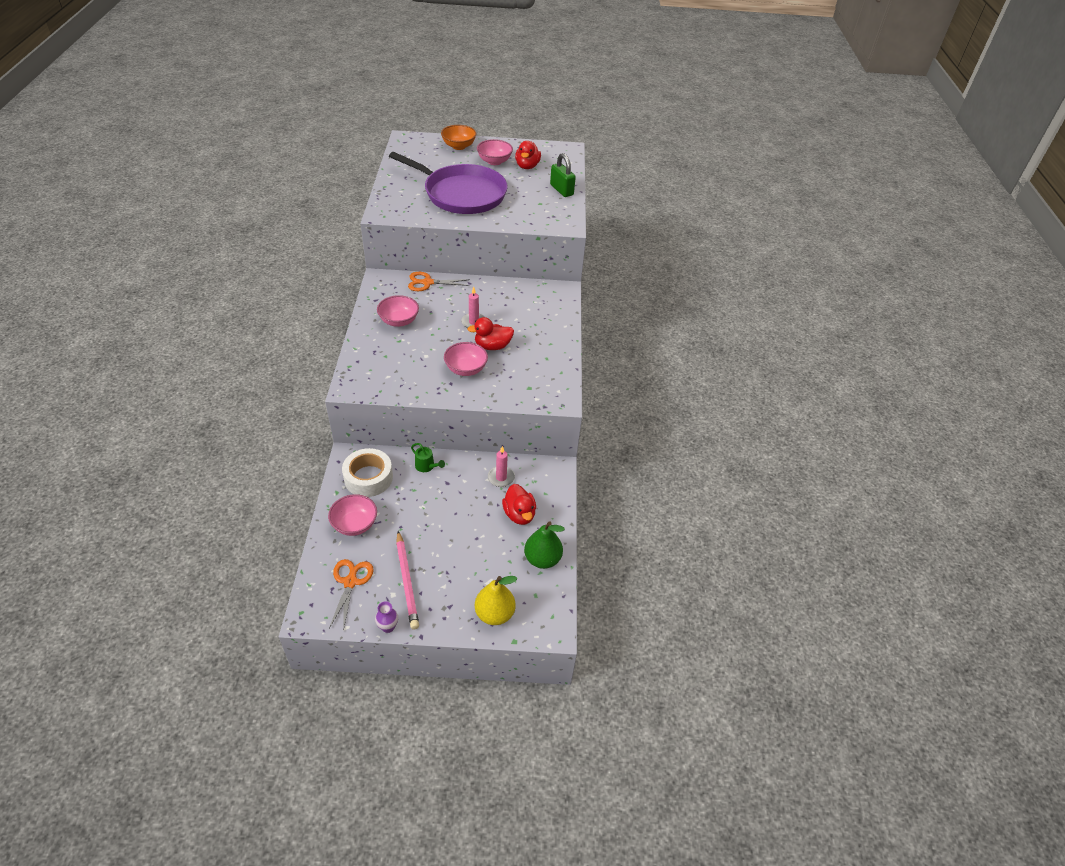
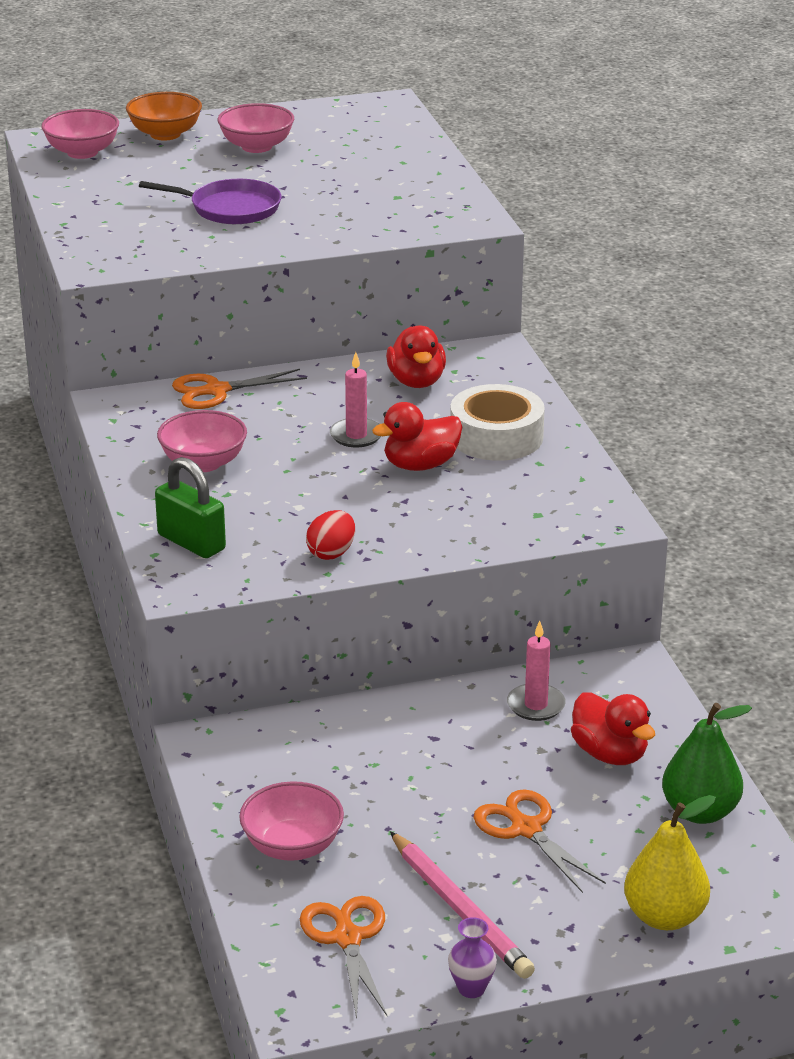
camera: 15 degrees left, 15 degrees down
white tape [342,448,393,497] -> white tape moved to [450,384,545,461]
purple pan [389,152,508,214] -> purple pan [139,179,282,224], size x0.52
green watering can [411,443,445,472] -> none
pink bowl [444,342,488,376] -> pink bowl moved to [41,109,119,159]
red duck [515,141,541,169] -> red duck moved to [386,326,446,388]
green padlock [550,153,576,197] -> green padlock moved to [155,457,226,558]
none -> red egg [306,510,355,560]
none -> orange scissors [473,789,606,893]

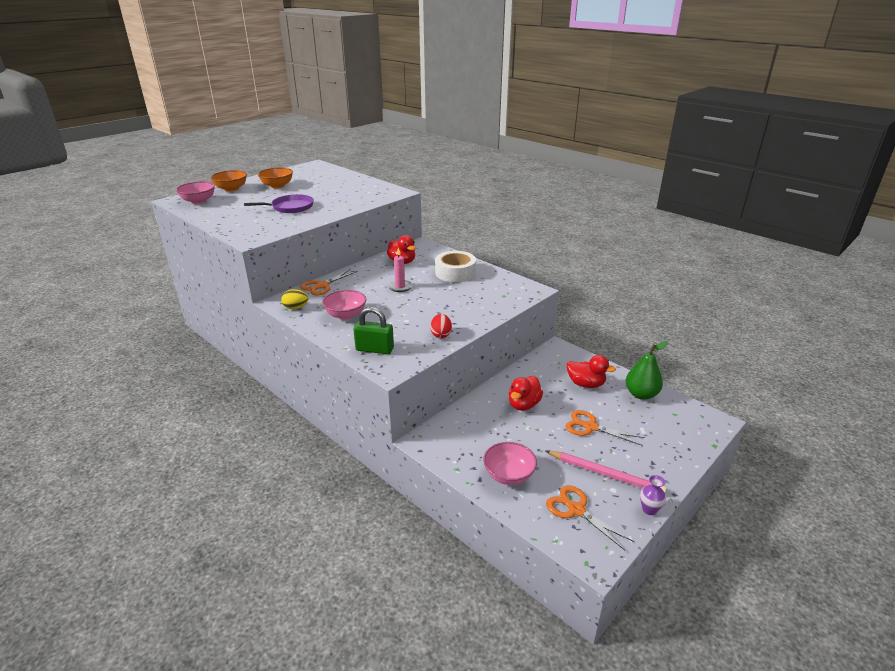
camera: 30 degrees left, 0 degrees up
pink bowl [218,103,294,153] -> orange bowl [258,168,293,188]
red duck [372,402,462,471] -> red duck moved to [509,376,543,411]
pink candle [507,621,566,721] -> none
yellow pear [624,795,716,930] -> none
none -> yellow egg [281,289,308,309]

